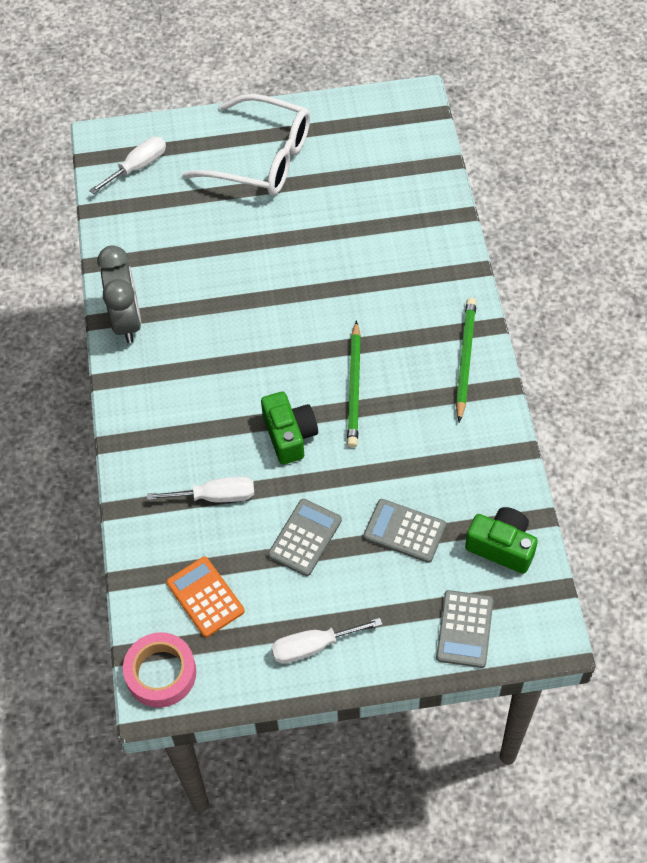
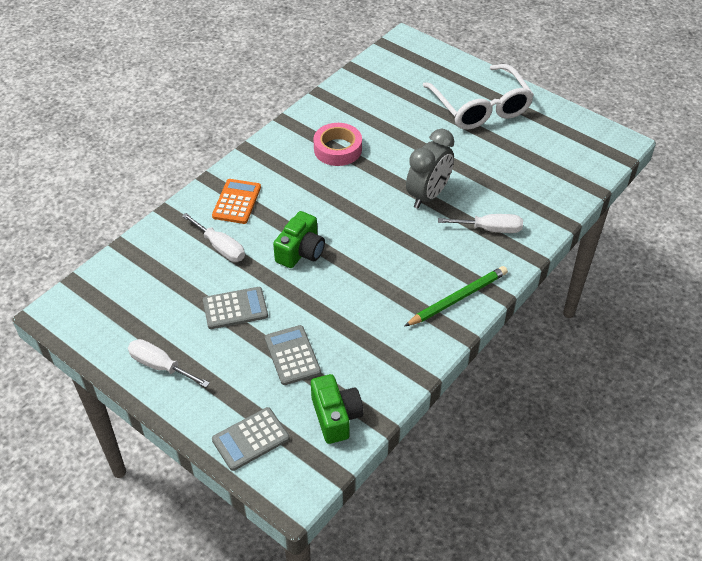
camera: 45 degrees right, 10 degrees down
white screwdriver [89,137,166,194] -> white screwdriver moved to [438,214,523,233]
grey clock [97,245,141,343] -> grey clock moved to [406,129,454,209]
pink tape [123,632,196,707] -> pink tape moved to [314,123,362,166]
orange calculator [166,557,245,637] -> orange calculator moved to [212,179,261,224]
green pencil [347,320,361,448] -> none

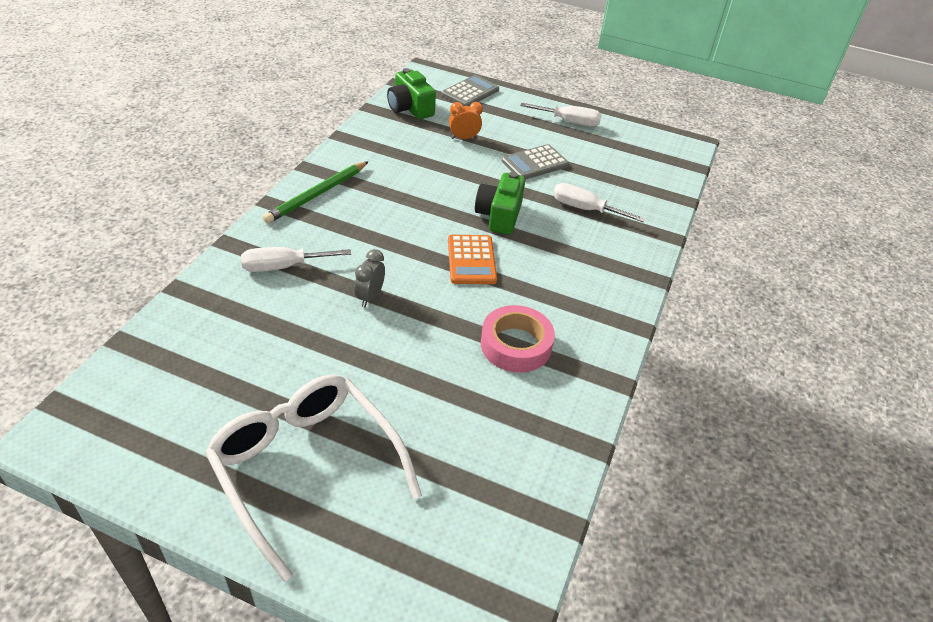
camera: 160 degrees right, 5 degrees down
orange calculator [212,179,261,224] -> orange calculator moved to [448,235,497,284]
grey calculator [265,325,321,385] -> orange clock [449,102,483,139]
grey clock [406,129,454,209] -> grey clock [355,249,385,307], size x0.53

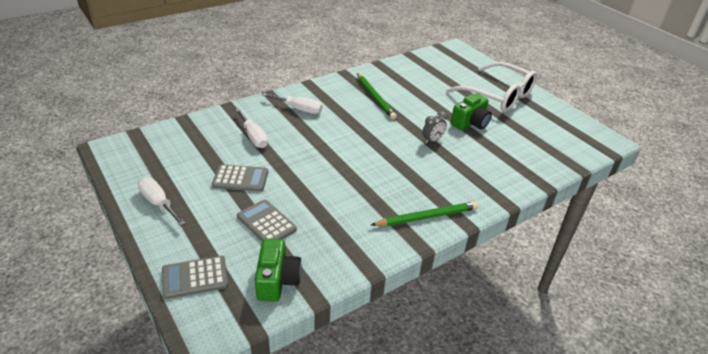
camera: 145 degrees left, 5 degrees down
white glasses [205,374,422,582] -> white glasses turned 45 degrees counterclockwise [446,62,537,112]
white screwdriver [241,247,351,272] -> white screwdriver moved to [262,93,322,114]
orange calculator [448,235,497,284] -> none
orange clock [449,102,483,139] -> grey calculator [237,199,297,241]
green camera [475,172,525,235] -> green camera moved to [451,94,492,130]
pink tape [481,305,555,373] -> green pencil [357,73,397,120]

